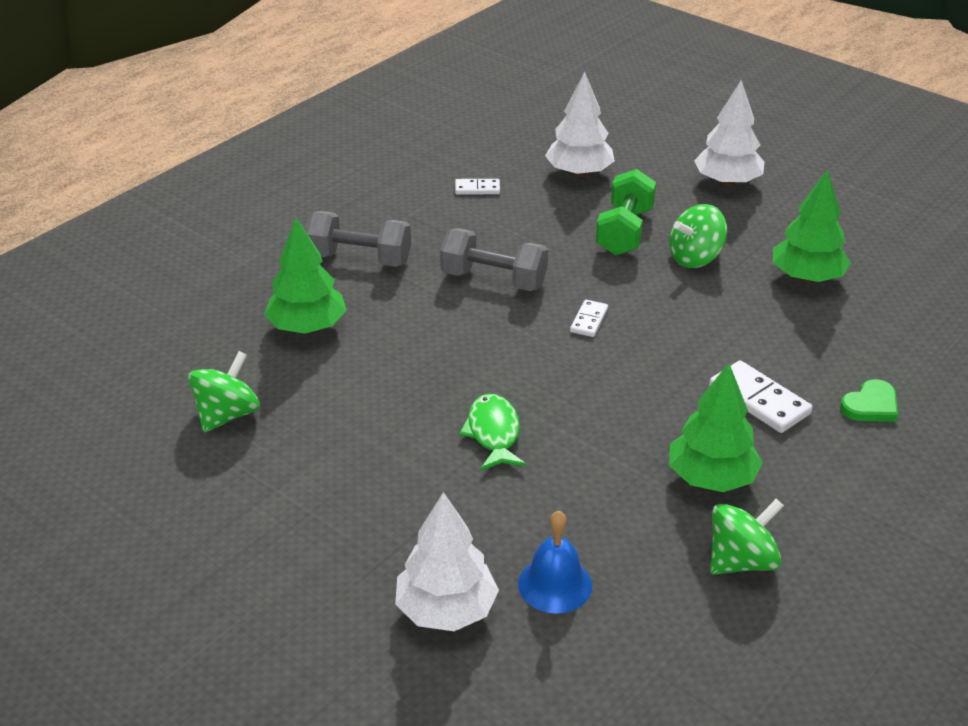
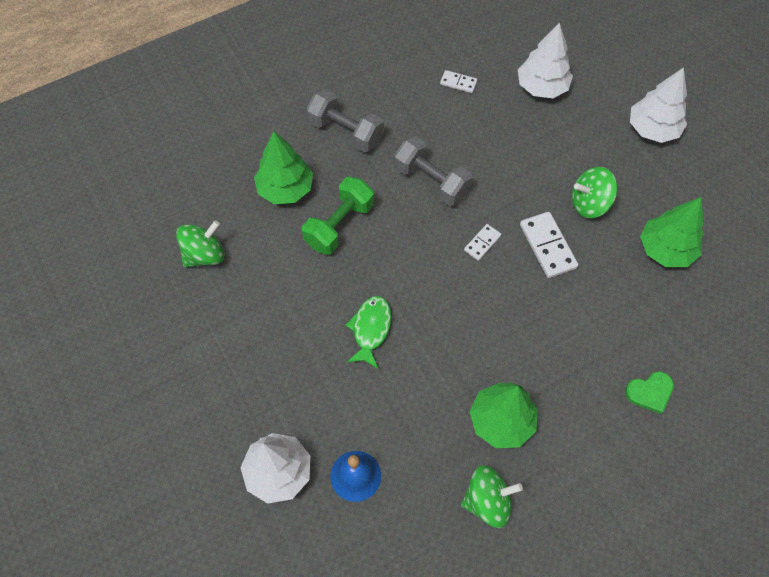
camera: 20 degrees right, 25 degrees up
green dumbbell [596,169,656,255] -> green dumbbell moved to [302,177,374,255]
white domino [709,360,812,433] -> white domino moved to [520,212,578,278]

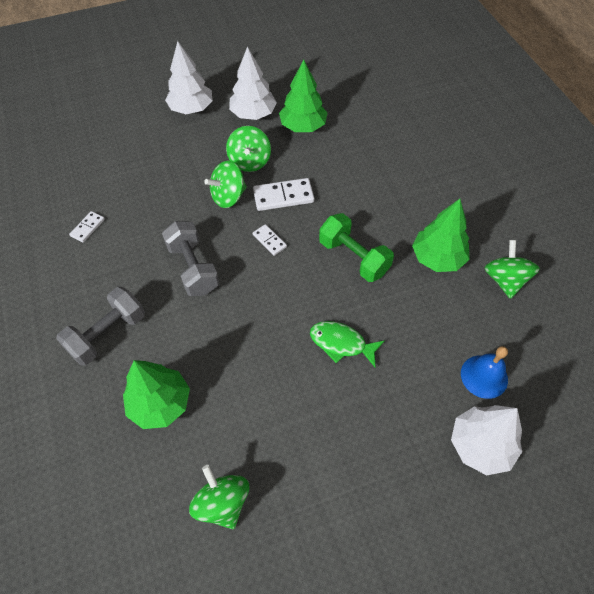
camera: 80 degrees left, 5 degrees down
green dumbbell [302,177,374,255] -> green dumbbell moved to [319,213,394,282]
grey dumbbell [394,136,473,206] -> grey dumbbell turned 75 degrees counterclockwise [162,221,219,296]
white tree [518,22,573,98] -> white tree moved to [229,46,277,120]
green heart [625,371,674,414] -> none
none -> green spinning top [204,161,247,208]

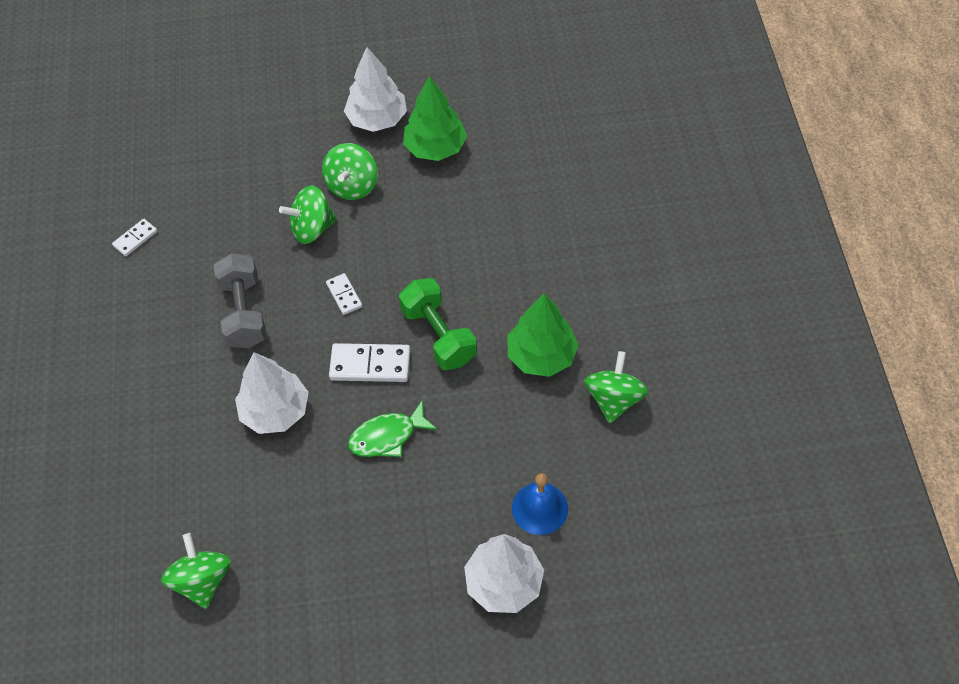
camera: 15 degrees right, 0 degrees up
grey dumbbell [56,287,145,366] -> none
green tree [123,360,190,429] -> none
white tree [165,41,213,114] -> white tree moved to [235,352,309,434]
white domino [253,178,314,211] -> white domino moved to [329,343,410,382]
green fish [310,321,385,367] -> green fish turned 60 degrees counterclockwise [348,400,438,457]

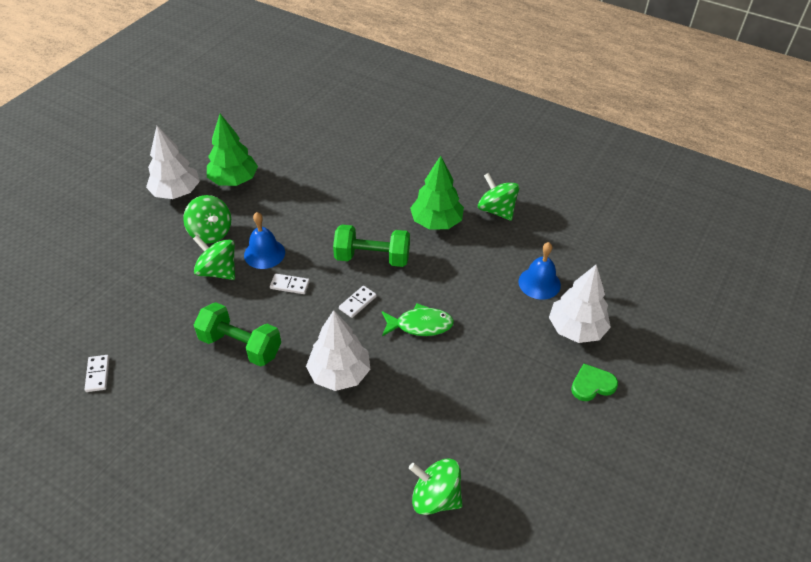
camera: 55 degrees left, 10 degrees down
grey dumbbell [214,253,267,348] -> green dumbbell [194,302,281,367]
green spinning top [279,185,337,244] -> green spinning top turned 105 degrees clockwise [193,235,235,280]
white domino [329,343,410,382] -> white domino [339,286,377,318], size x0.57
green fish [348,400,438,457] -> green fish turned 105 degrees counterclockwise [382,303,454,336]
none -> blue bell [244,212,285,269]
none -> green heart [571,364,618,401]

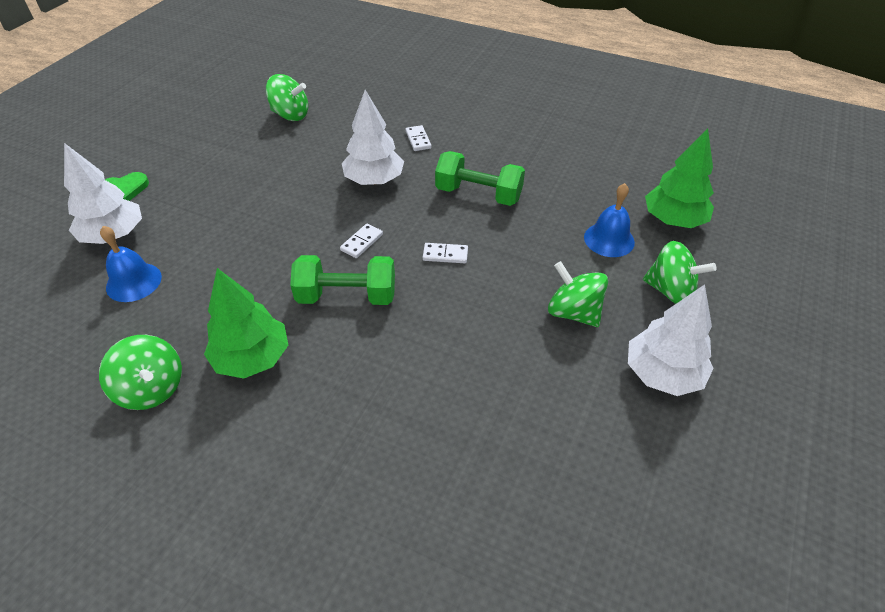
camera: 175 degrees right, 0 degrees up
white domino [85,355,109,392] -> white domino moved to [406,125,432,151]
green spinning top [193,235,235,280] -> green spinning top moved to [643,241,716,304]
green tree [207,114,258,186] -> green tree moved to [645,128,714,228]
blue bell [244,212,285,269] -> blue bell moved to [584,183,635,257]
green fish [382,303,454,336] -> none

